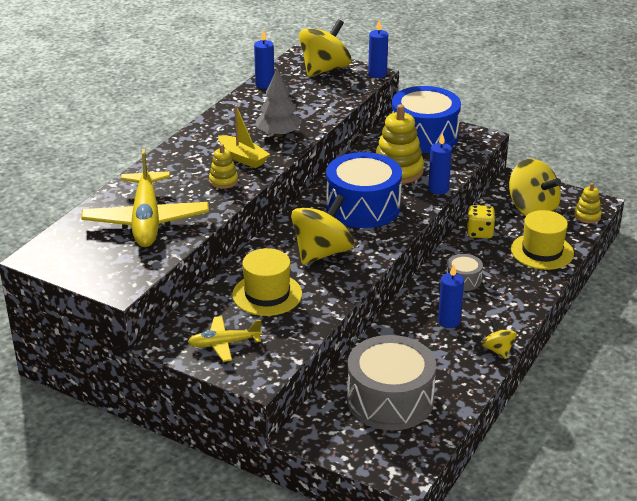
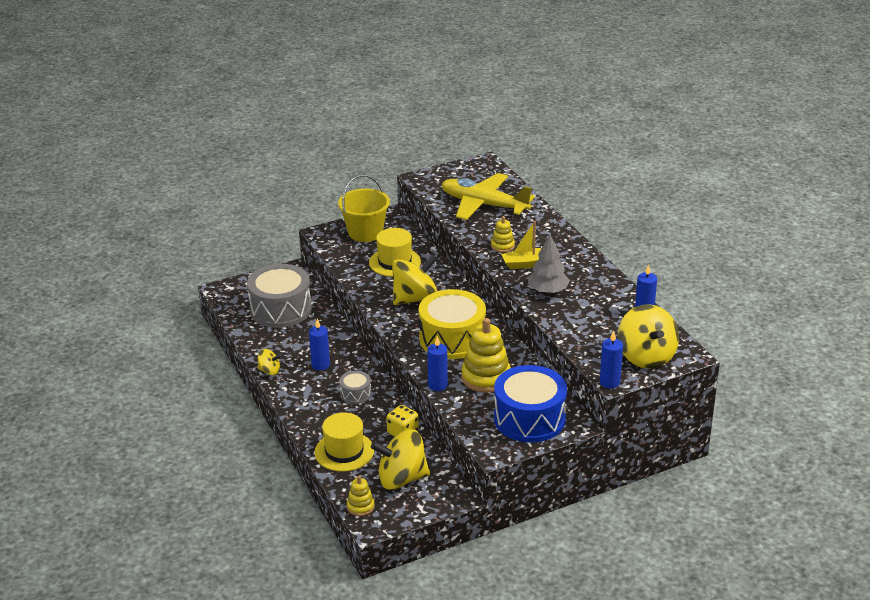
camera: 125 degrees right, 0 degrees up
yellow plane [188,316,262,362] -> yellow bucket [338,175,390,242]
yellow spinning top [291,195,354,265] -> yellow spinning top turned 105 degrees counterclockwise [392,255,438,305]
blue drum [326,152,402,228] -> yellow drum [419,289,486,359]

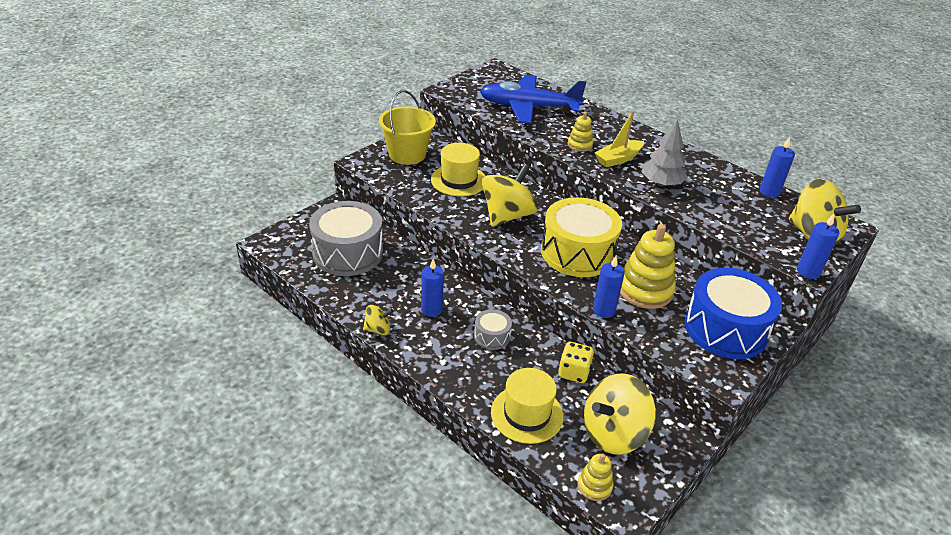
camera: 25 degrees left, 5 degrees up
yellow plane [442,173,535,220] -> blue plane [480,75,586,124]

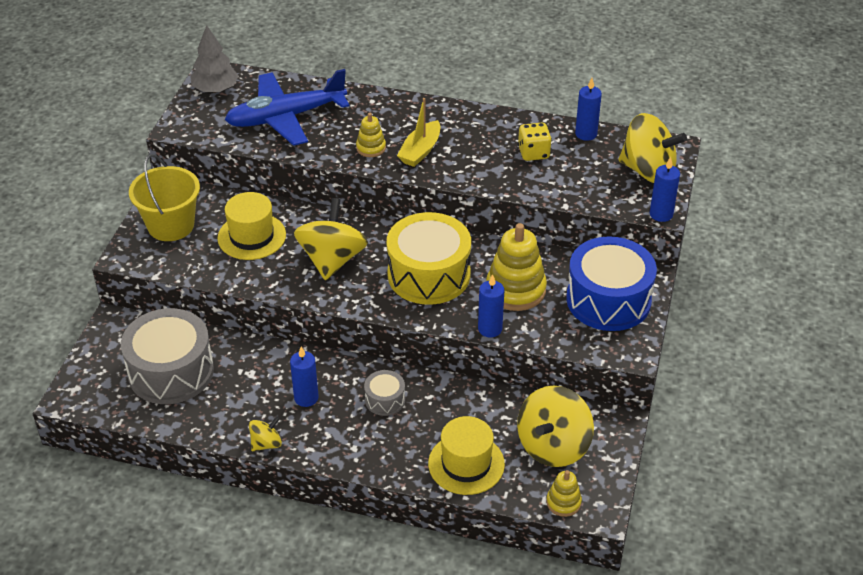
camera: 25 degrees left, 5 degrees up
yellow dice [558,342,594,383] -> yellow dice moved to [518,123,552,161]
grey tree [641,120,688,186] -> grey tree moved to [190,25,239,93]

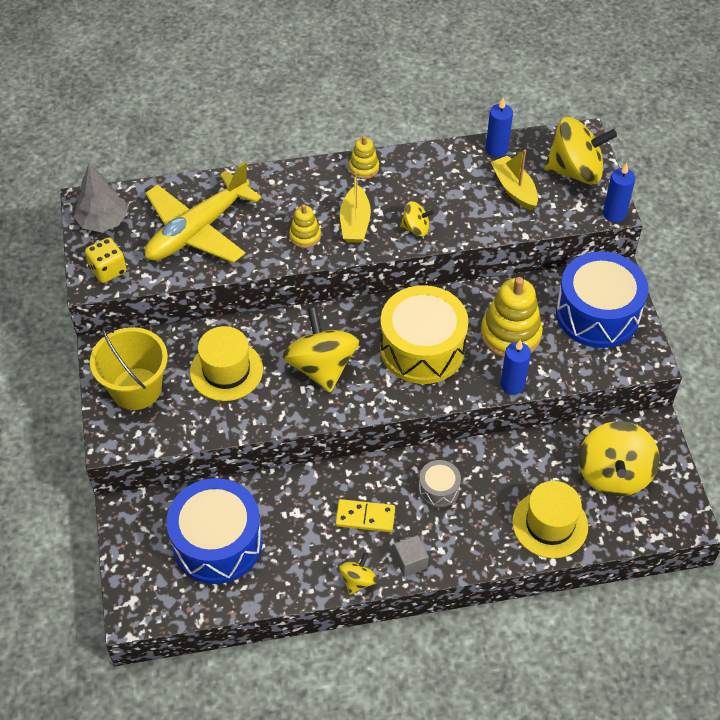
camera: 25 degrees left, 10 degrees up
grey drum [121,308,214,404] -> blue drum [166,478,263,584]
blue plane [225,69,349,146] -> yellow plane [145,161,262,263]
blue candle [290,346,319,407] -> yellow domino [335,499,395,532]
yellow dice [518,123,552,161] -> yellow dice moved to [85,237,127,283]
yellow stacking toy [546,470,582,517] -> yellow stacking toy moved to [349,136,379,179]
none -> grey cube [394,535,429,577]
none -> yellow spinning top [400,201,434,236]
none -> yellow boat [491,150,538,210]

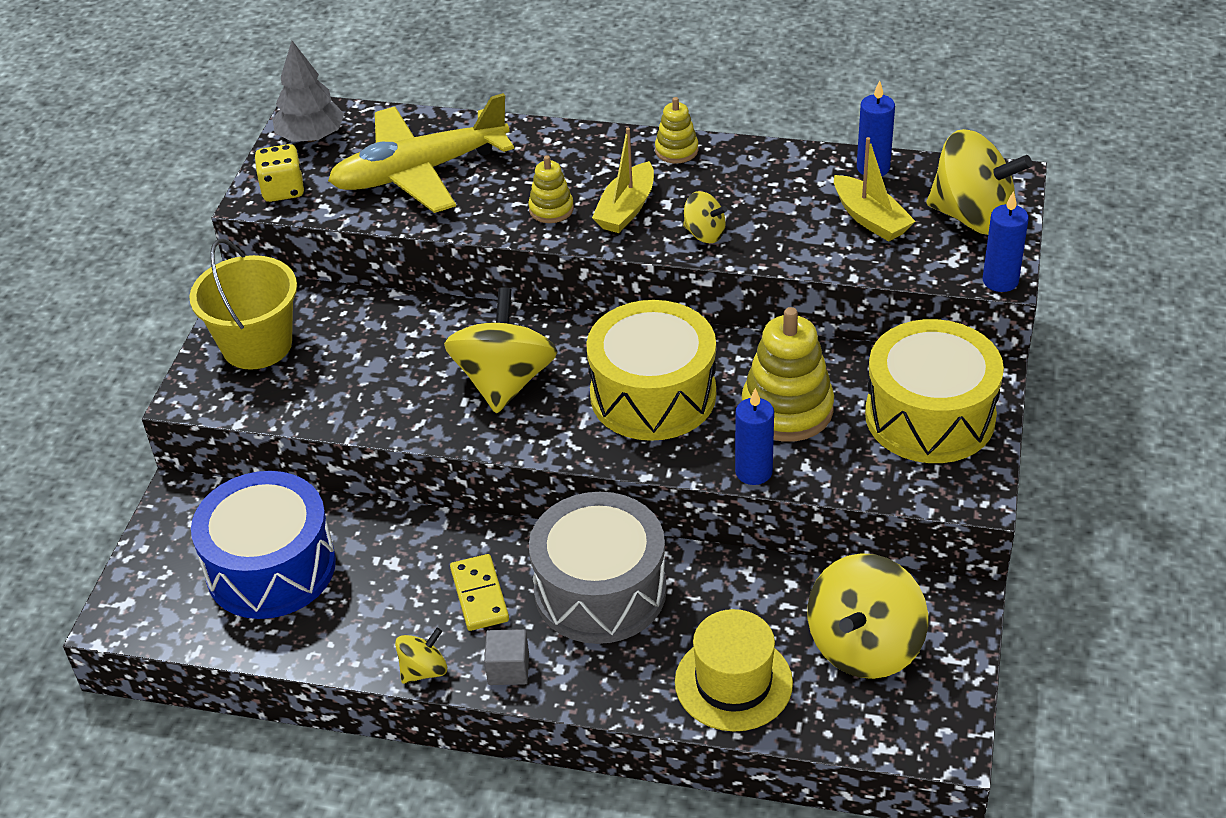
camera: 25 degrees right, 10 degrees down
yellow hat [190,326,263,401] -> none
yellow domino [335,499,395,532] -> yellow domino turned 45 degrees clockwise [450,554,509,631]
grey drum [419,460,461,507] -> grey drum [529,492,667,644], size x2.14
yellow boat [491,150,538,210] -> yellow boat turned 150 degrees clockwise [834,137,916,242]
blue drum [556,251,648,348] -> yellow drum [865,319,1004,463]

